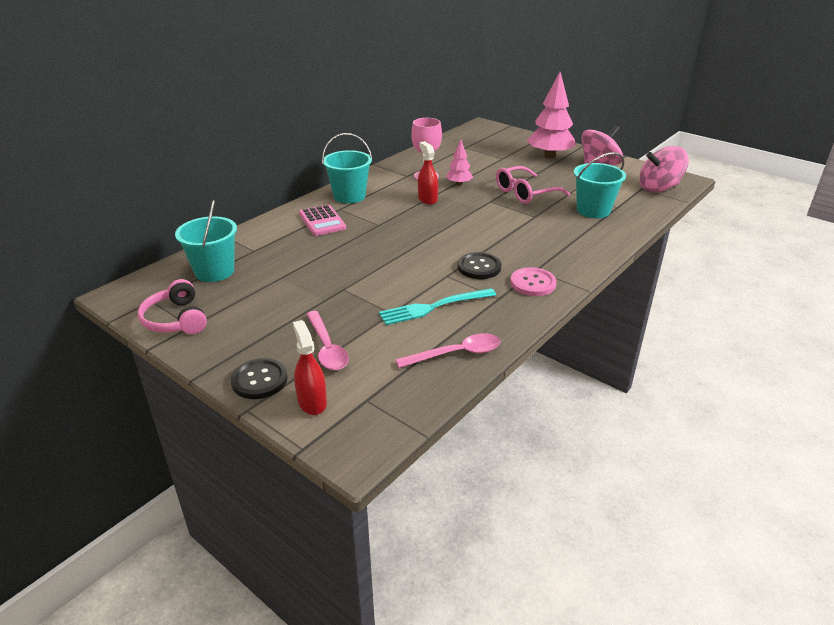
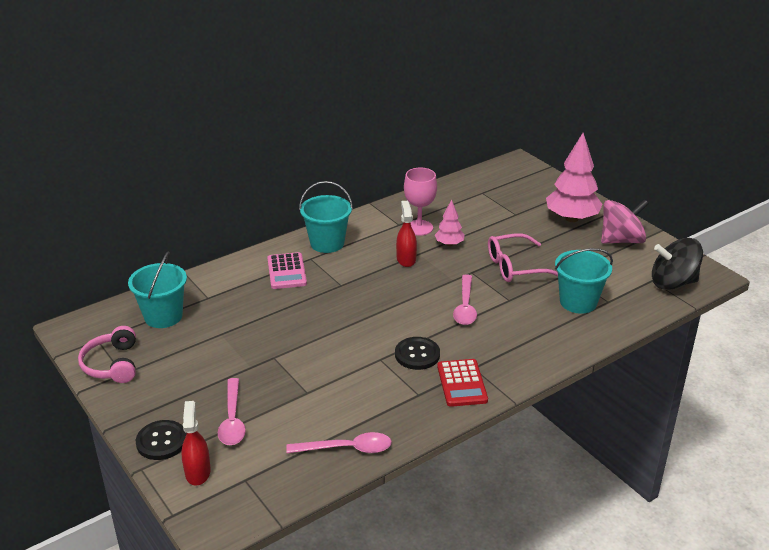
camera: 15 degrees right, 0 degrees up
turquoise fork [379,288,496,325] -> none
pink button [510,267,557,296] -> red calculator [437,359,488,407]
pink spinning top [639,146,689,193] -> black spinning top [652,238,703,290]
none -> pink spoon [453,274,477,325]

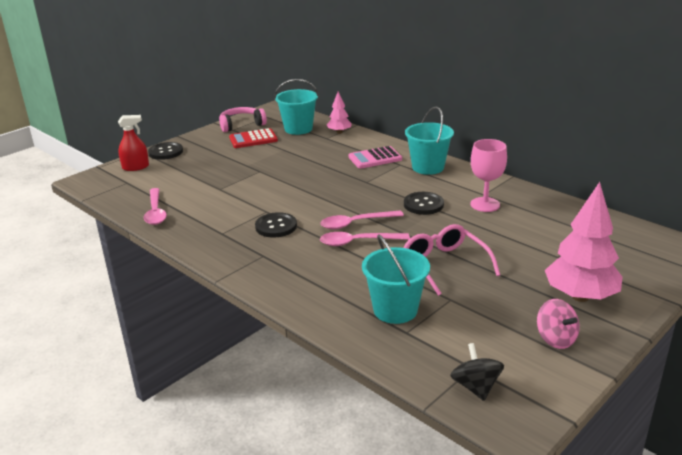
camera: 80 degrees right, 5 degrees down
pink spoon [218,378,246,445] -> pink spoon moved to [320,210,404,230]
red spray bottle [396,201,417,267] -> black button [404,192,444,215]
pink tree [435,199,465,246] -> pink tree moved to [327,91,352,134]
red calculator [437,359,488,407] -> red calculator moved to [229,128,278,148]
pink spinning top [601,199,649,244] -> pink spinning top [537,299,580,349], size x0.63
black spinning top [652,238,703,290] -> black spinning top [450,343,504,401], size x0.63

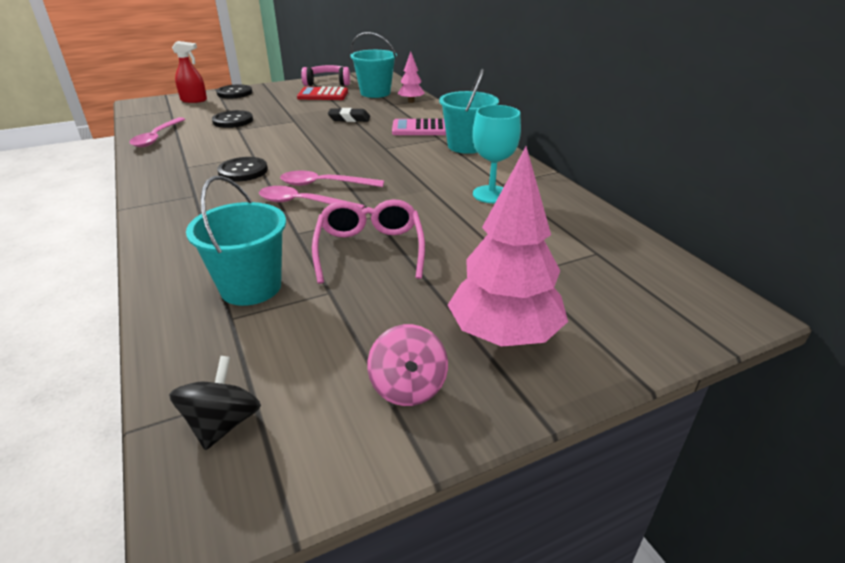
camera: 20 degrees right, 5 degrees up
black button [404,192,444,215] -> black button moved to [212,110,253,128]
pink goblet [470,139,507,212] -> turquoise goblet [473,105,521,203]
none -> black eraser [328,108,370,122]

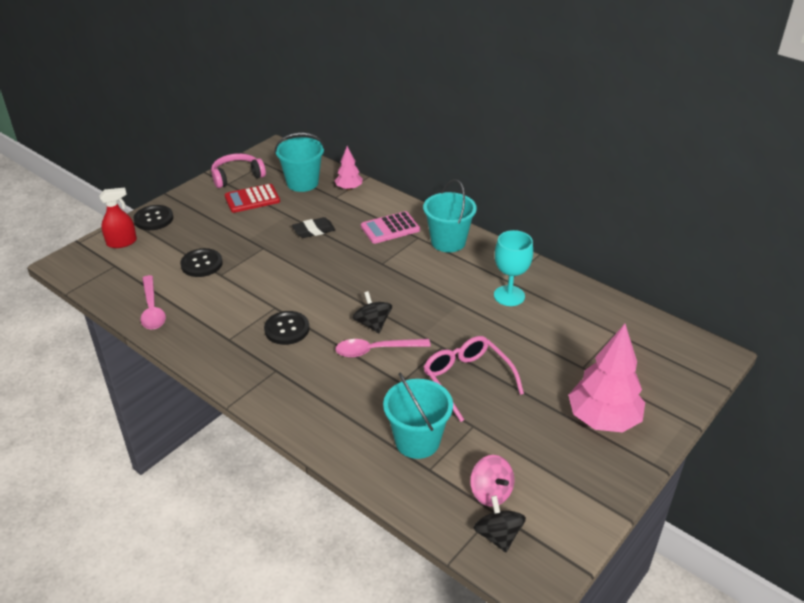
camera: 25 degrees left, 5 degrees up
pink spoon [280,171,384,187] -> black spinning top [353,291,392,333]
pink spinning top [367,324,448,406] -> pink spinning top moved to [470,455,514,507]

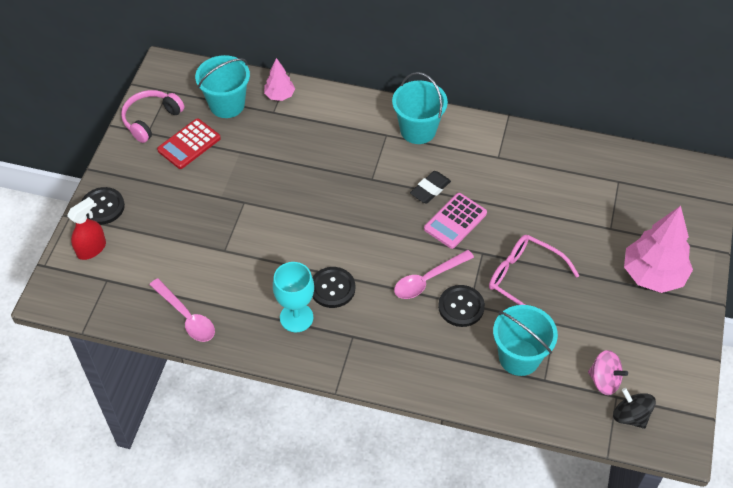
camera: 25 degrees left, 15 degrees up
black button [180,248,223,277] -> black button moved to [438,285,485,327]
black eraser [292,217,335,238] -> black eraser moved to [410,171,451,203]
black spinning top [353,291,392,333] -> none
pink calculator [361,211,420,244] -> pink calculator moved to [424,193,487,249]
turquoise goblet [494,230,533,306] -> turquoise goblet moved to [273,262,314,332]

